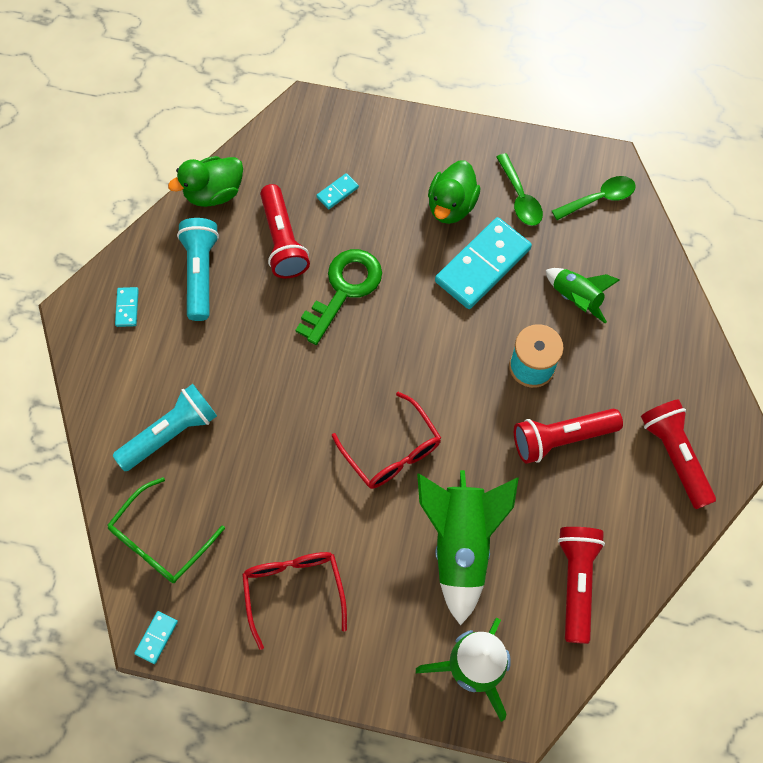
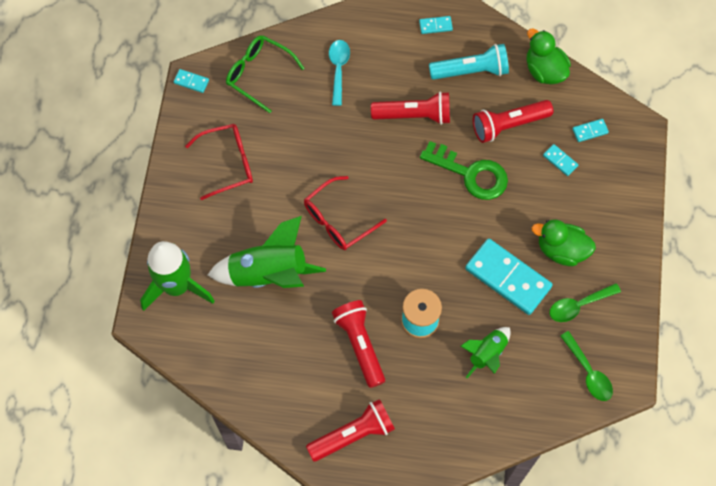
camera: 85 degrees right, 0 degrees up
turquoise flashlight [113,384,217,471] -> turquoise spoon [329,40,350,106]
red flashlight [558,527,605,644] -> red flashlight moved to [371,91,450,125]
none -> turquoise domino [572,119,609,142]

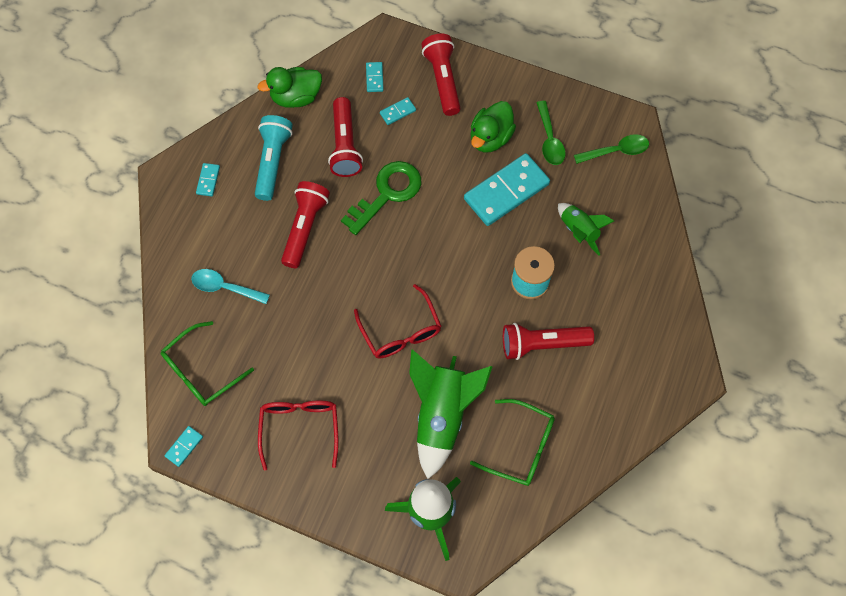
camera: 75 degrees left, 0 degrees up
red flashlight [306,399,395,462] -> red flashlight moved to [421,34,461,116]
none -> green glasses [470,399,555,486]

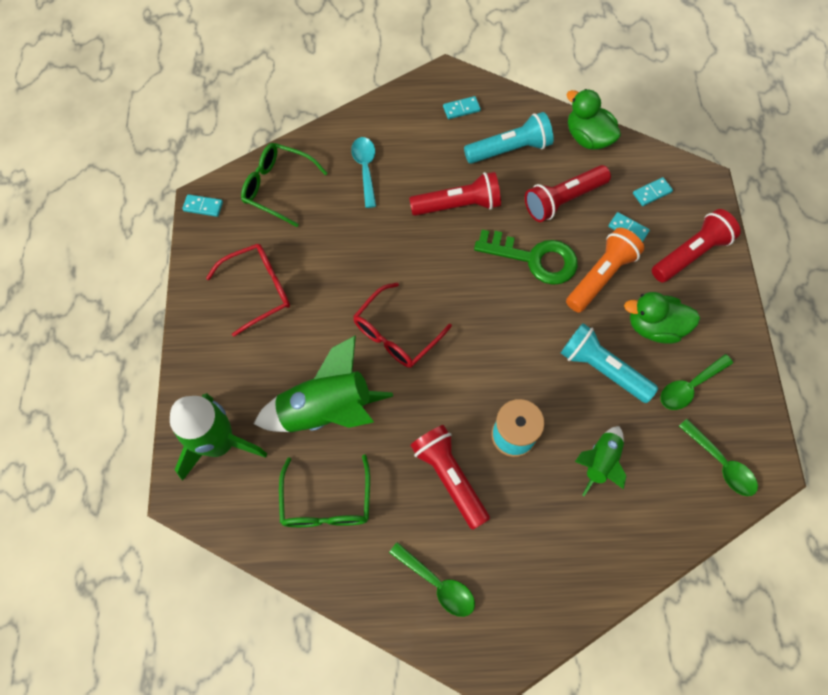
camera: 65 degrees right, 0 degrees up
turquoise domino [464,153,550,226] -> turquoise flashlight [561,323,658,403]
none -> green spoon [389,542,475,617]
none -> orange flashlight [566,228,644,313]

